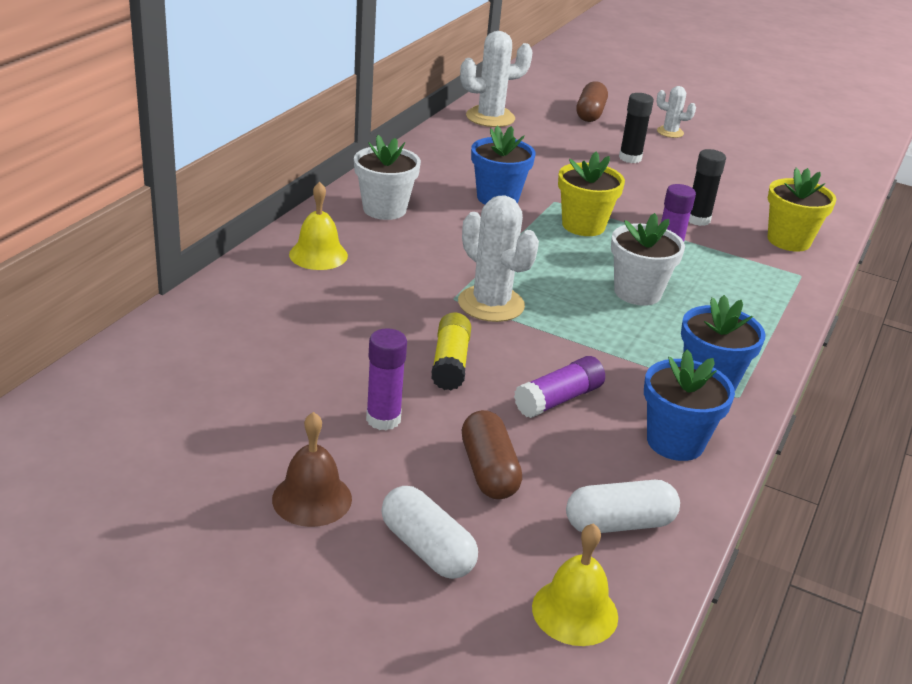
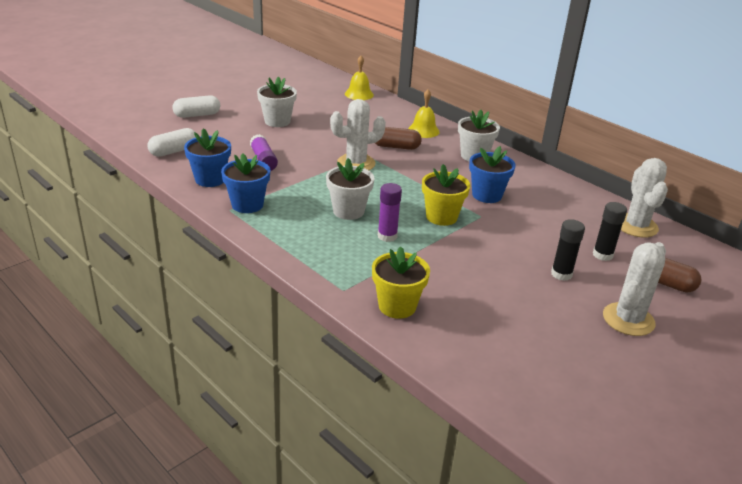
camera: 110 degrees right, 0 degrees up
brown bell [272,412,352,527] -> none
purple glue stick [366,329,407,430] -> white flower pot [257,77,297,127]
yellow glue stick [431,312,471,390] -> none
brown capsule [462,410,522,499] -> brown capsule moved to [375,127,422,150]
yellow bell [532,523,618,646] -> yellow bell moved to [345,56,374,100]
white capsule [566,480,680,533] -> white capsule turned 45 degrees clockwise [147,128,196,157]
white cactus [656,86,696,138] -> white cactus [603,242,666,336], size x1.81
black glue stick [689,149,726,226] -> black glue stick moved to [593,202,627,261]

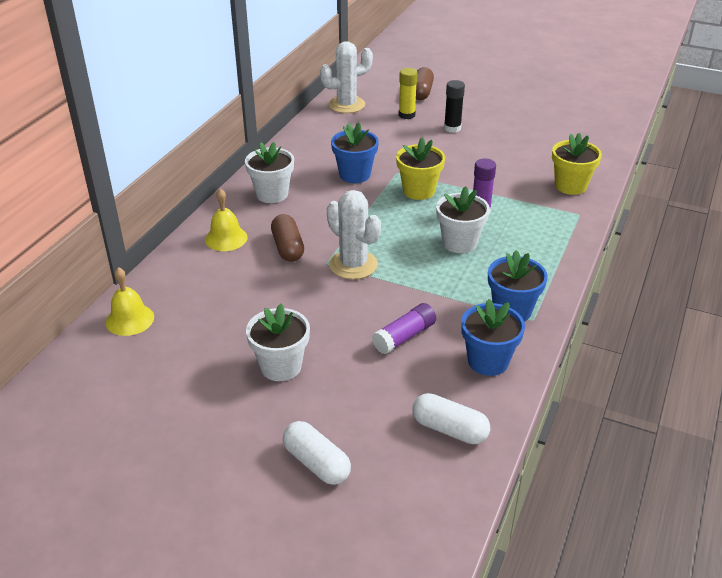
camera: 110 degrees left, 5 degrees up
black glue stick [593,202,627,261] -> yellow glue stick [399,68,418,119]
white cactus [603,242,666,336] -> none

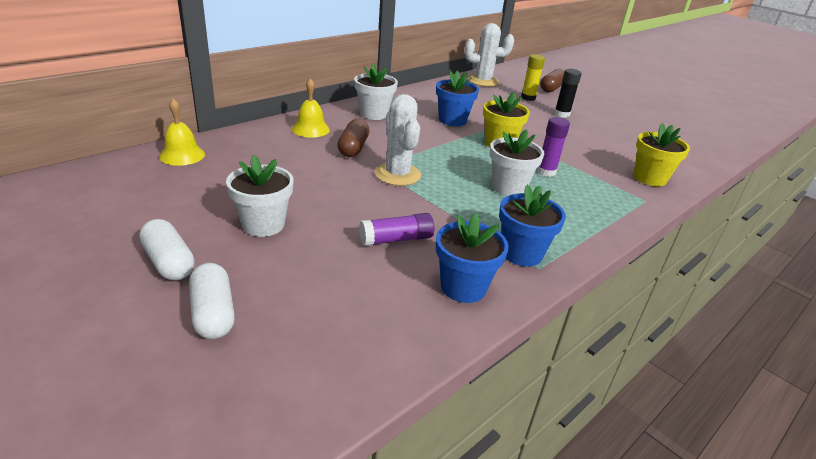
camera: 20 degrees right, 5 degrees down
white capsule [412,393,490,444] -> white capsule moved to [139,219,195,280]

